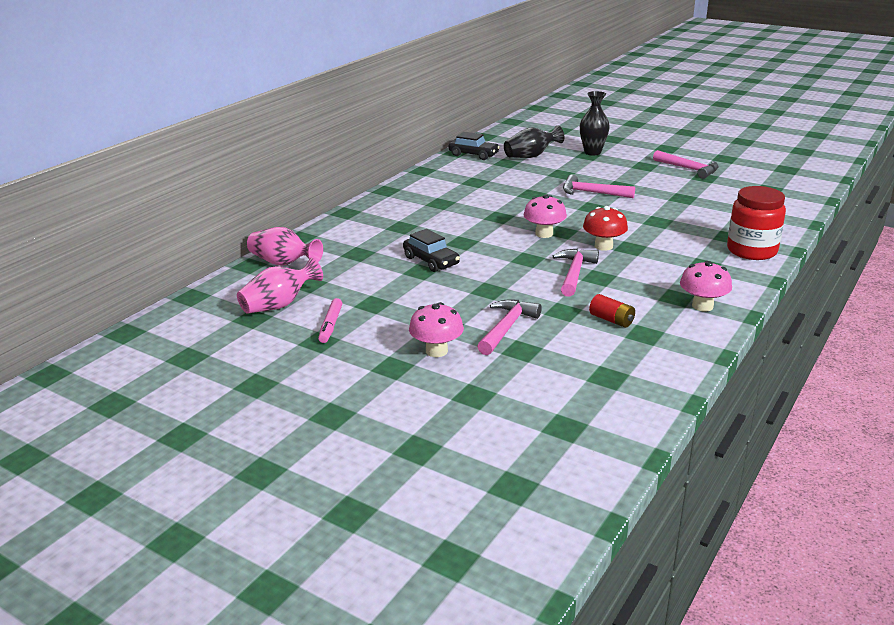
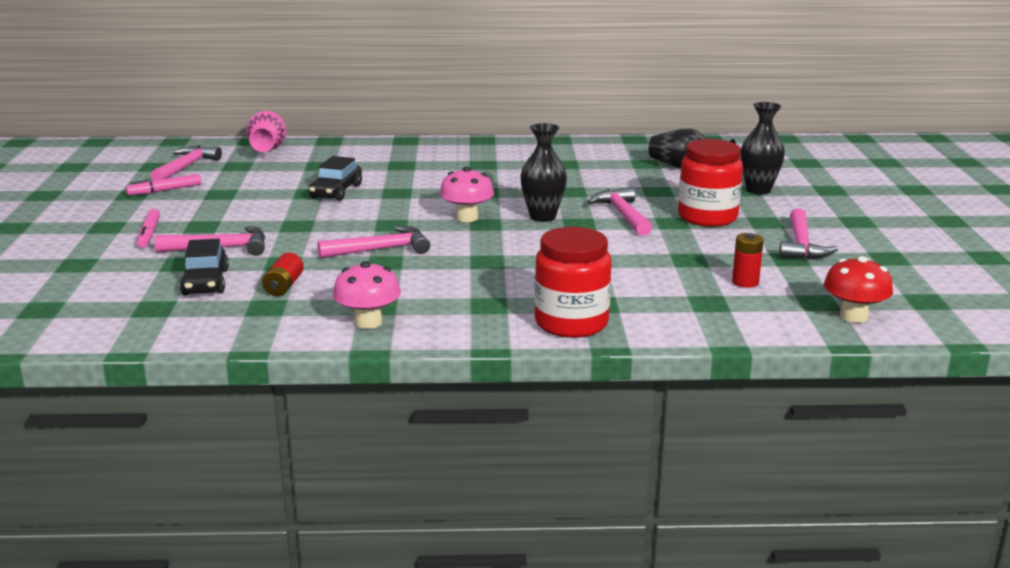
camera: 55 degrees right, 5 degrees down
pink vase [237,257,323,314] -> pink hammer [150,145,222,181]
pink mushroom [409,302,464,357] -> pink marker [137,209,160,248]
black car [448,132,500,160] -> black car moved to [179,239,229,295]
red mushroom [583,206,628,251] -> red mushroom moved to [824,256,893,323]
none -> black vase [520,123,567,222]
none -> red jar [678,139,743,227]
none -> red battery [732,233,764,288]

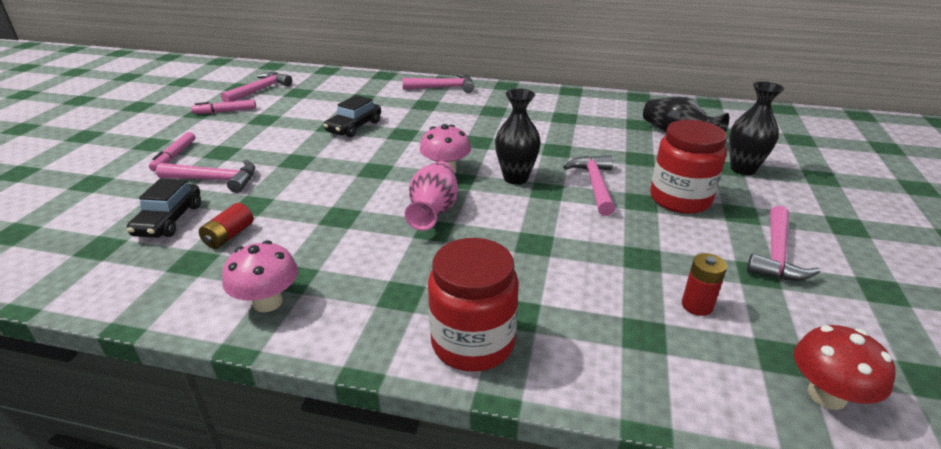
camera: 15 degrees right, 10 degrees up
pink vase [246,111,286,152] -> pink vase moved to [405,161,458,231]
pink hammer [318,226,430,259] -> pink hammer moved to [402,74,474,93]

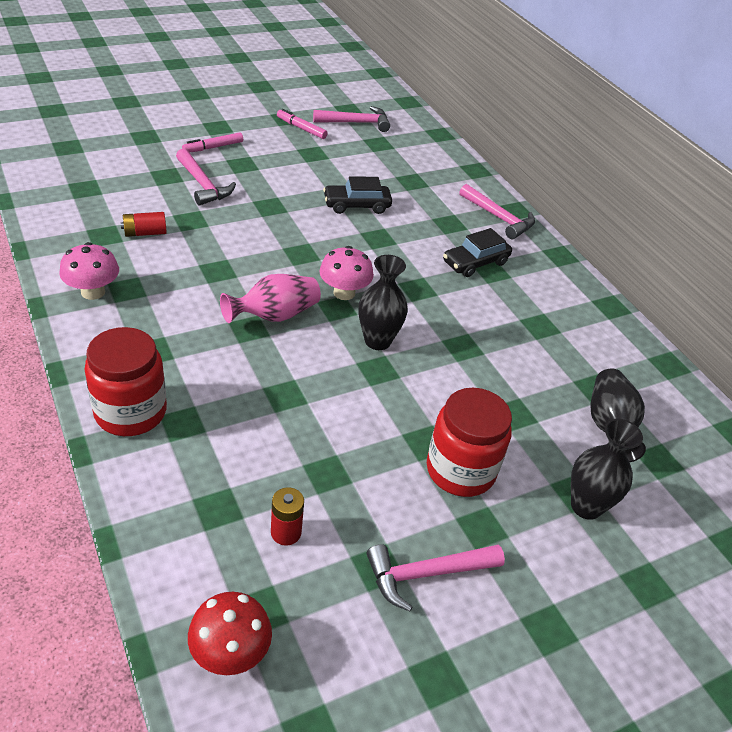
camera: 45 degrees right, 10 degrees up
black car [127,178,201,238] -> black car moved to [443,228,512,277]
pink hammer [563,155,615,216] -> none

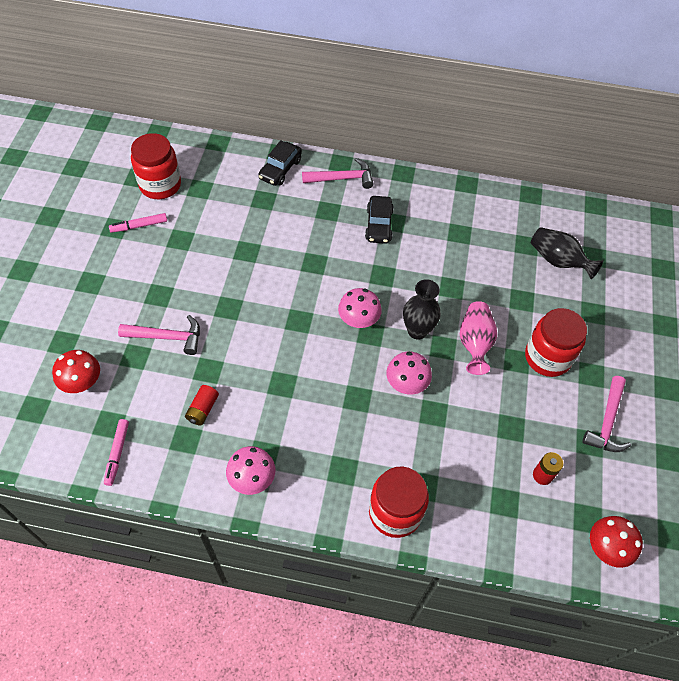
camera: 50 degrees left, 15 degrees up
pink marker [182,132,243,153] -> pink marker moved to [104,419,129,486]
pink vase [220,274,321,323] -> pink vase moved to [460,301,497,375]
pink hammer [313,106,390,132] -> red jar [131,133,181,199]
black car [323,176,392,214] -> black car moved to [258,140,302,186]
black vase [571,419,643,520] -> none
none -> red mushroom [52,350,100,393]
none -> pink mushroom [386,351,432,394]

